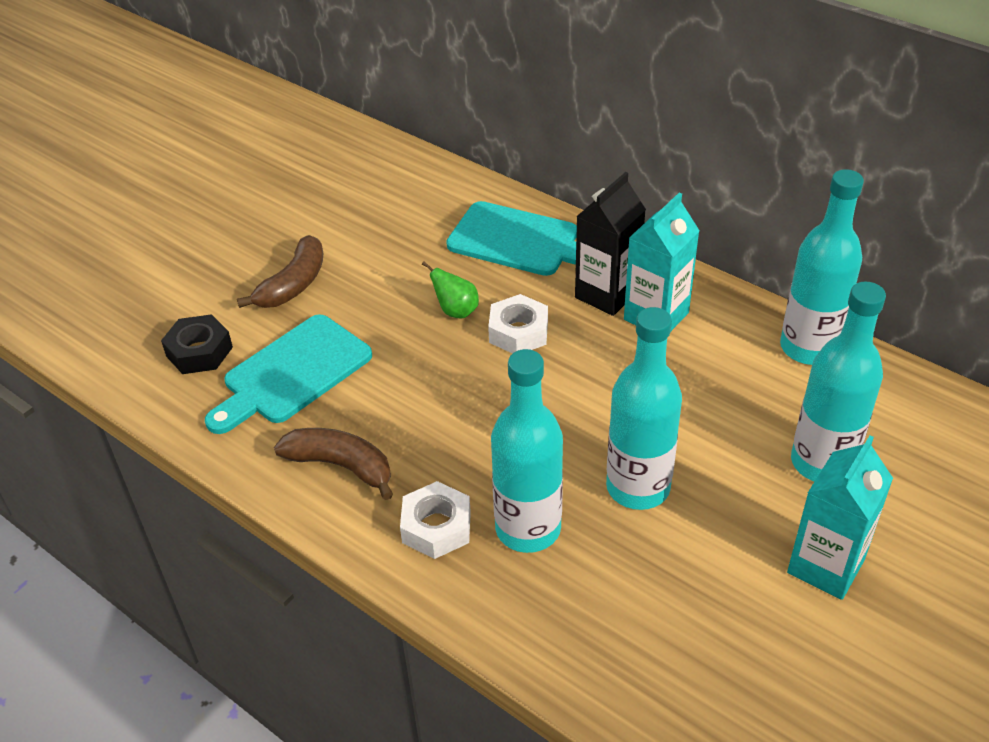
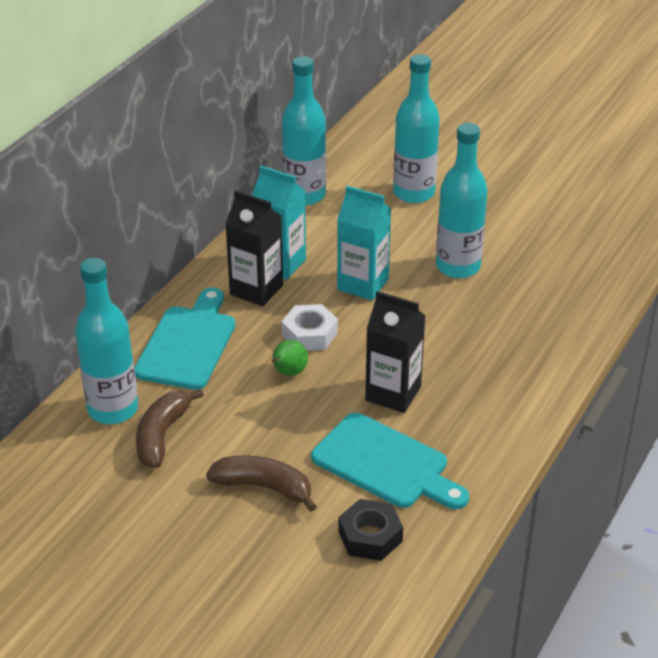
camera: 100 degrees left, 5 degrees down
brown banana [274,428,393,500] -> brown banana moved to [136,388,204,468]
white nut [400,481,471,559] -> none
turquoise bottle [491,349,563,553] -> turquoise bottle moved to [75,258,138,424]
turquoise carton [787,435,893,600] -> turquoise carton moved to [337,186,392,300]
none -> black carton [365,291,426,413]

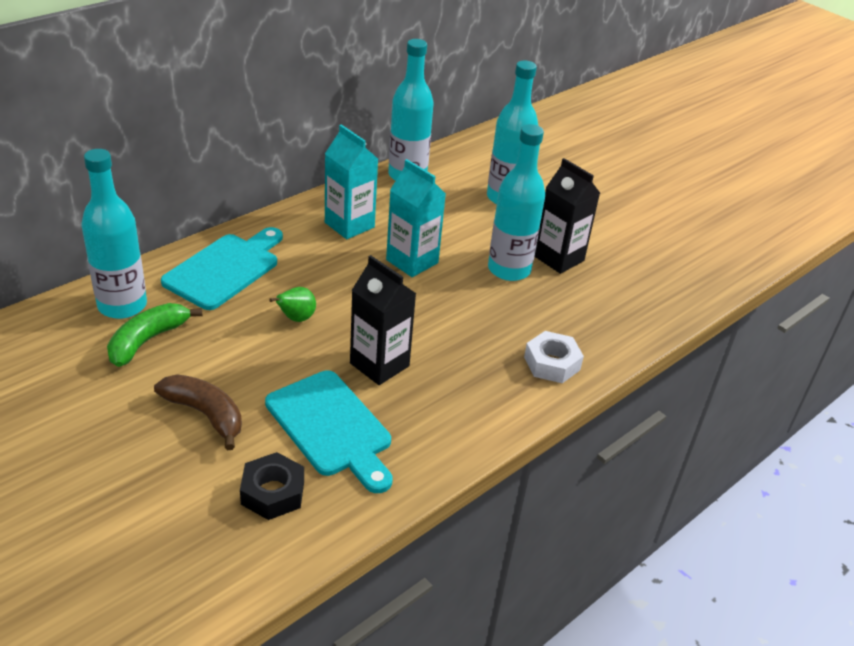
camera: 15 degrees right, 0 degrees up
brown banana [136,388,204,468] -> green banana [107,303,202,367]
black carton [225,190,283,307] -> black carton moved to [535,158,600,274]
white nut [282,304,338,351] -> white nut moved to [524,331,584,383]

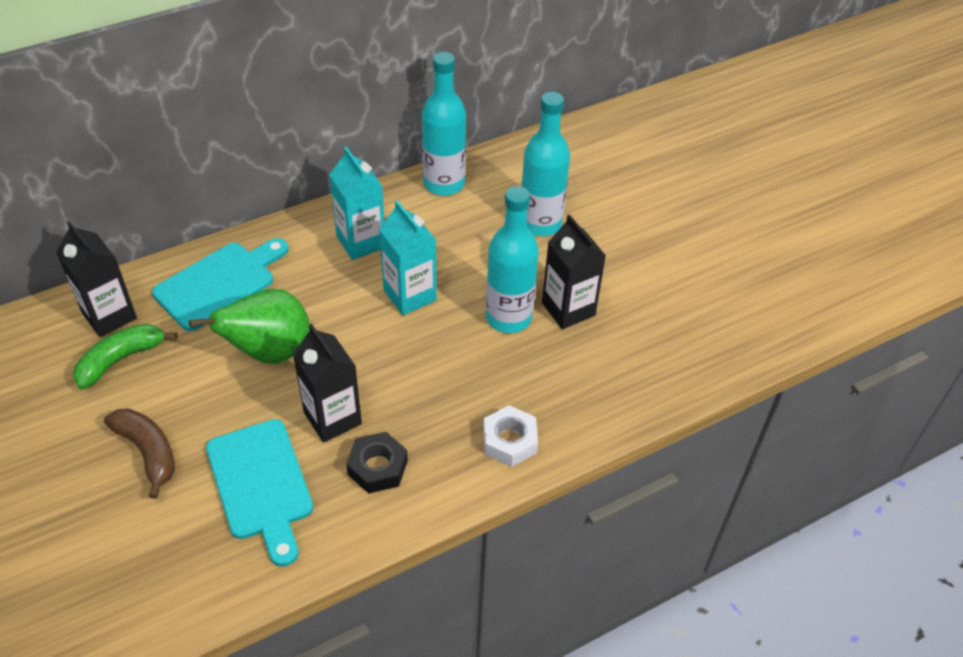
camera: 15 degrees right, 10 degrees up
turquoise bottle [81,149,147,319] -> black carton [56,221,137,337]
black nut [240,452,304,520] -> black nut moved to [346,432,408,494]
green pear [269,287,316,322] -> green pear [189,289,309,364], size x2.10

